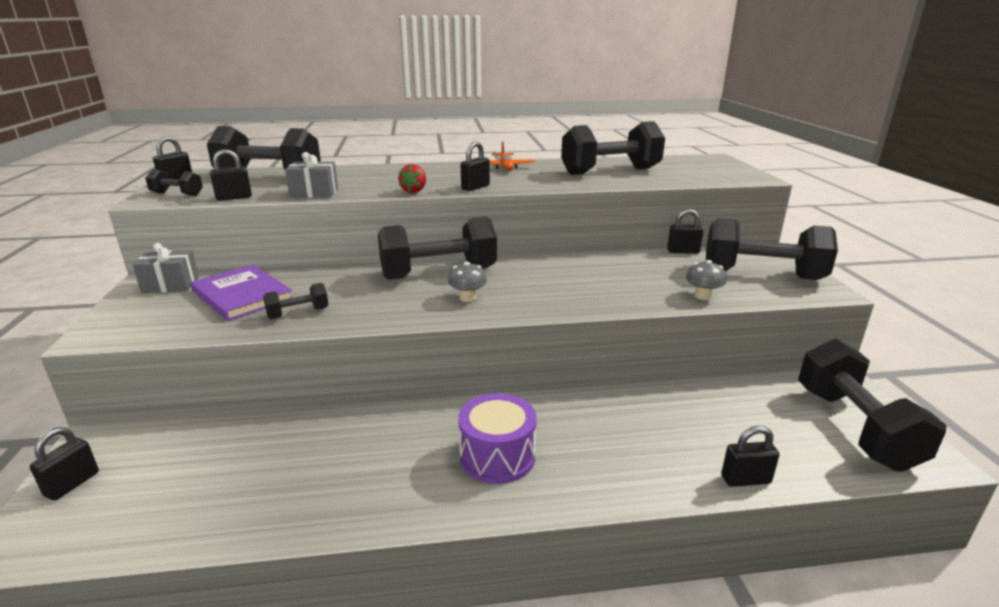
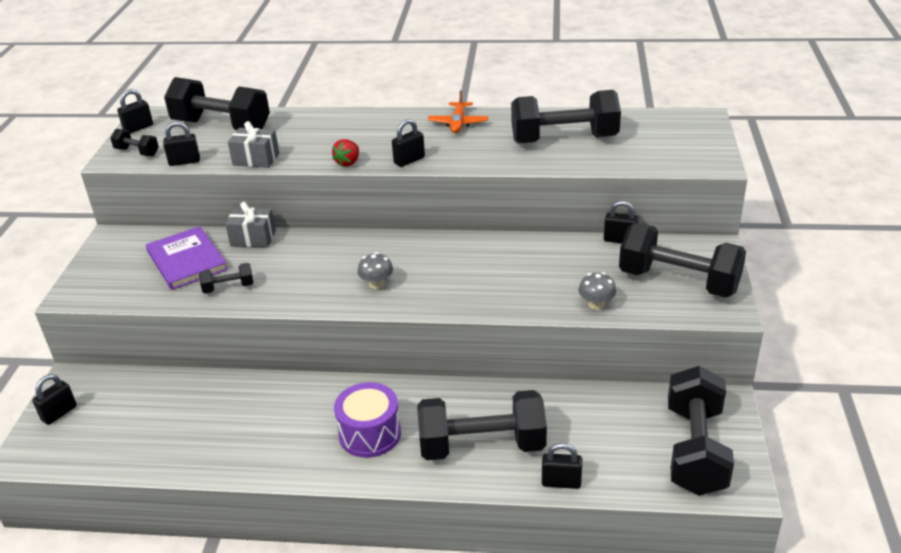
camera: 15 degrees right, 10 degrees up
grey gift [133,243,199,293] -> grey gift moved to [225,202,276,248]
black dumbbell [378,216,497,280] -> black dumbbell moved to [418,390,547,460]

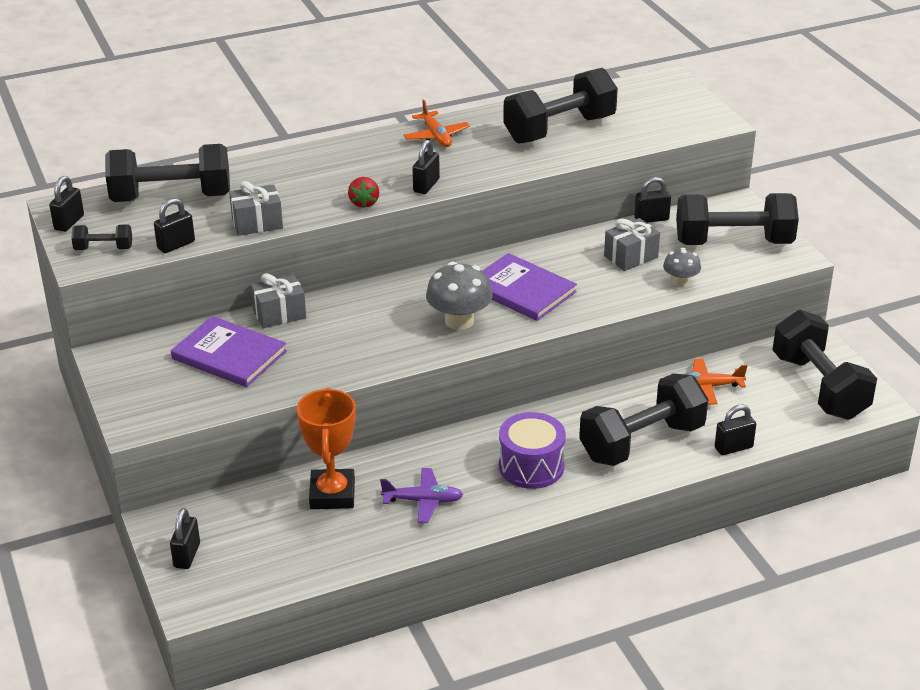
camera: 30 degrees left, 0 degrees up
black dumbbell [199,263,253,294] -> none
grey mushroom [358,252,393,289] -> grey mushroom [426,262,493,330], size x1.70
none -> orange trophy [297,388,356,509]
none -> purple plane [380,468,463,523]
none -> purple book [482,253,577,321]
none -> grey gift [604,218,660,271]
none -> orange plane [685,358,747,405]

